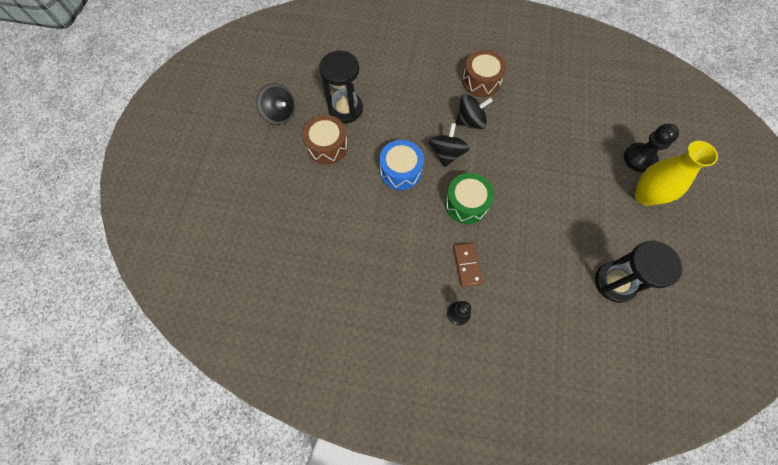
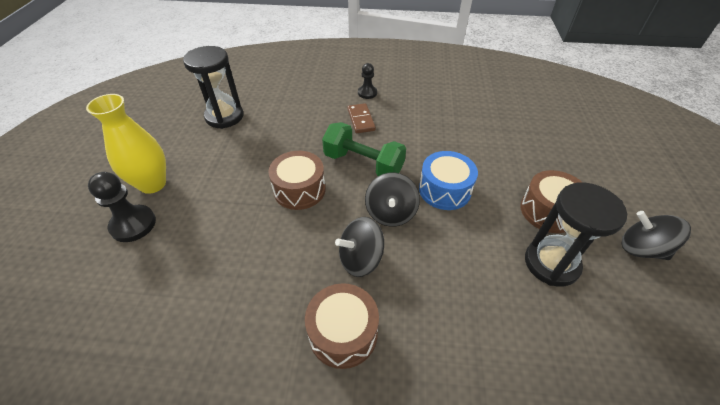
camera: 175 degrees right, 20 degrees down
green drum [445,173,494,224] -> green dumbbell [322,122,406,176]
none -> brown drum [268,151,326,210]

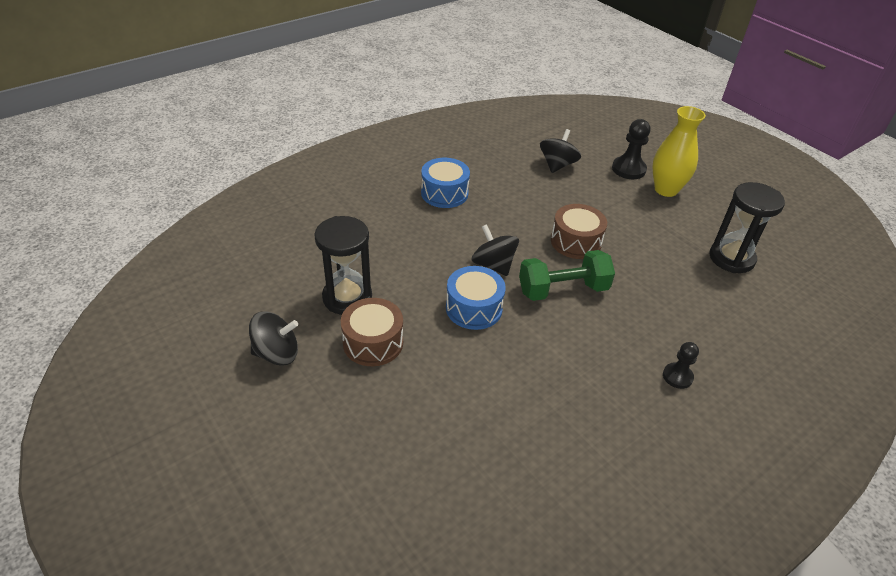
camera: 135 degrees right, 5 degrees down
brown drum [305,283,379,369] -> blue drum [421,158,470,208]
black spinning top [335,217,384,277] -> black spinning top moved to [540,129,581,173]
brown domino [347,103,376,133] -> none

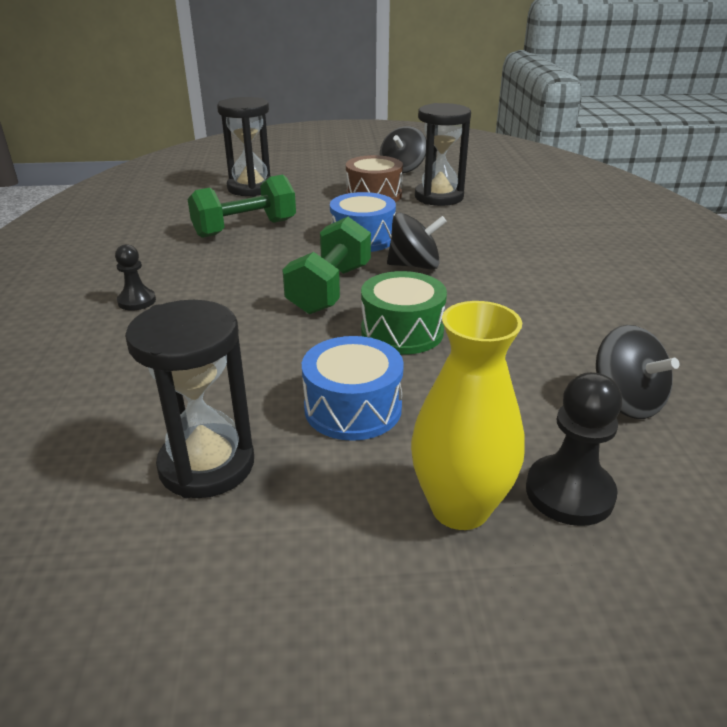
camera: 125 degrees right, 10 degrees down
blue drum [421,158,470,208] -> blue drum moved to [302,336,404,441]
brown drum [551,204,607,259] -> green drum [361,271,447,355]
none -> green dumbbell [188,175,296,238]
none -> black hourglass [217,97,272,197]

